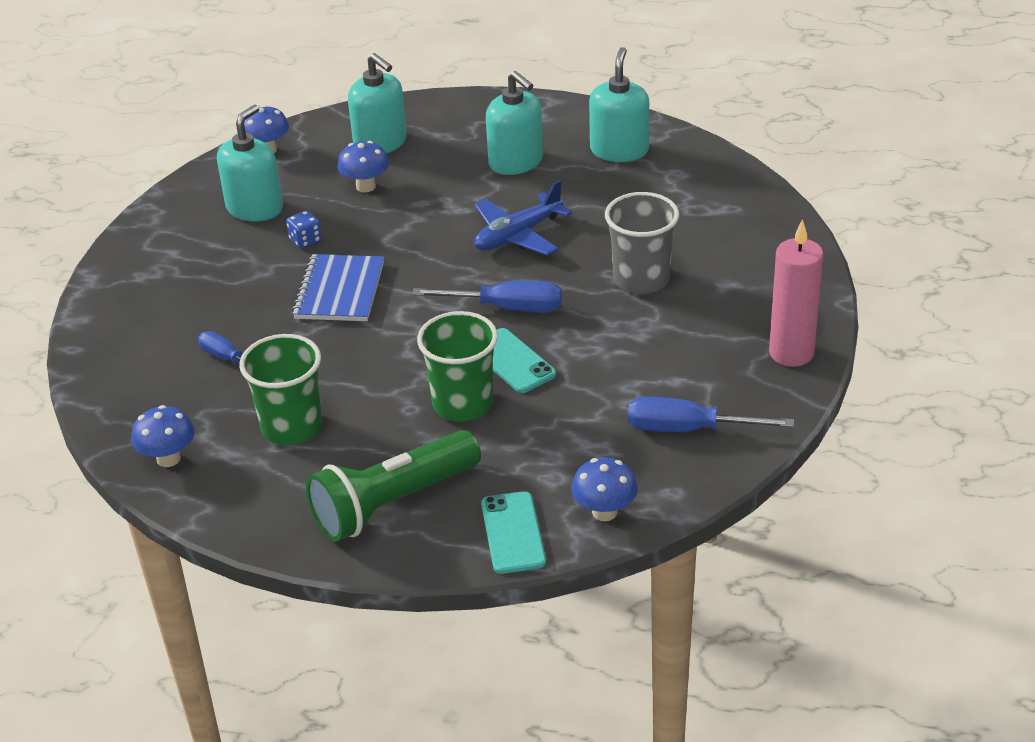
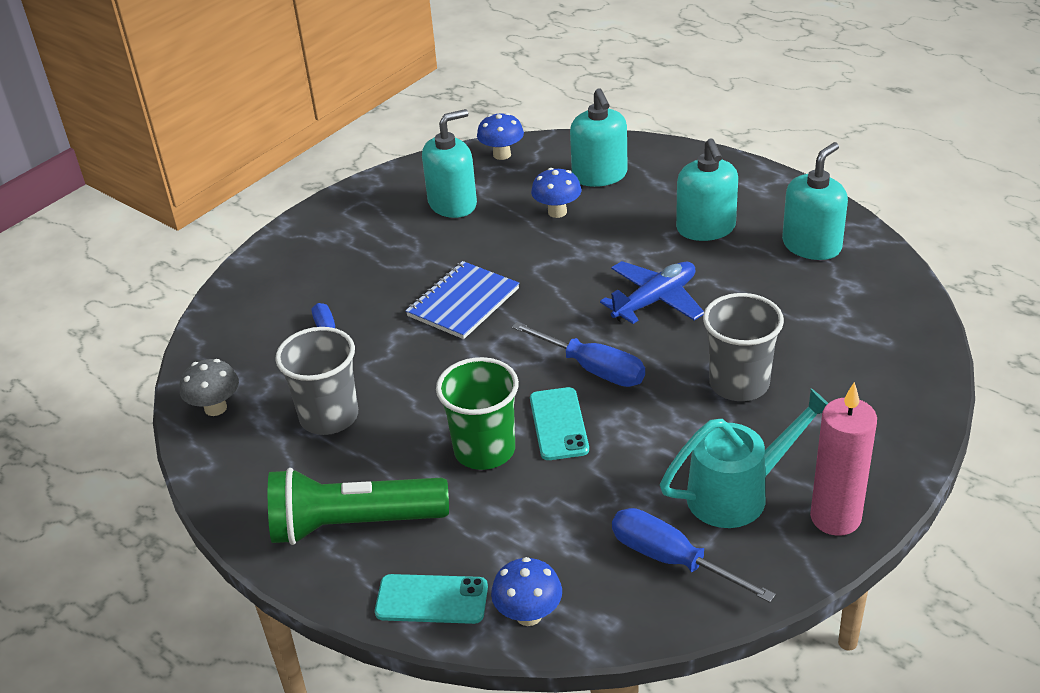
camera: 30 degrees right, 0 degrees up
blue mushroom [131,405,195,467] -> grey mushroom [180,359,239,416]
green cup [240,334,322,445] -> grey cup [275,327,358,435]
blue dice [286,210,322,249] -> none
blue plane [474,180,572,256] -> blue plane turned 150 degrees clockwise [600,261,704,324]
turquoise phone [481,491,546,574] -> turquoise phone turned 75 degrees clockwise [375,574,488,624]
none -> turquoise watering can [660,388,828,528]

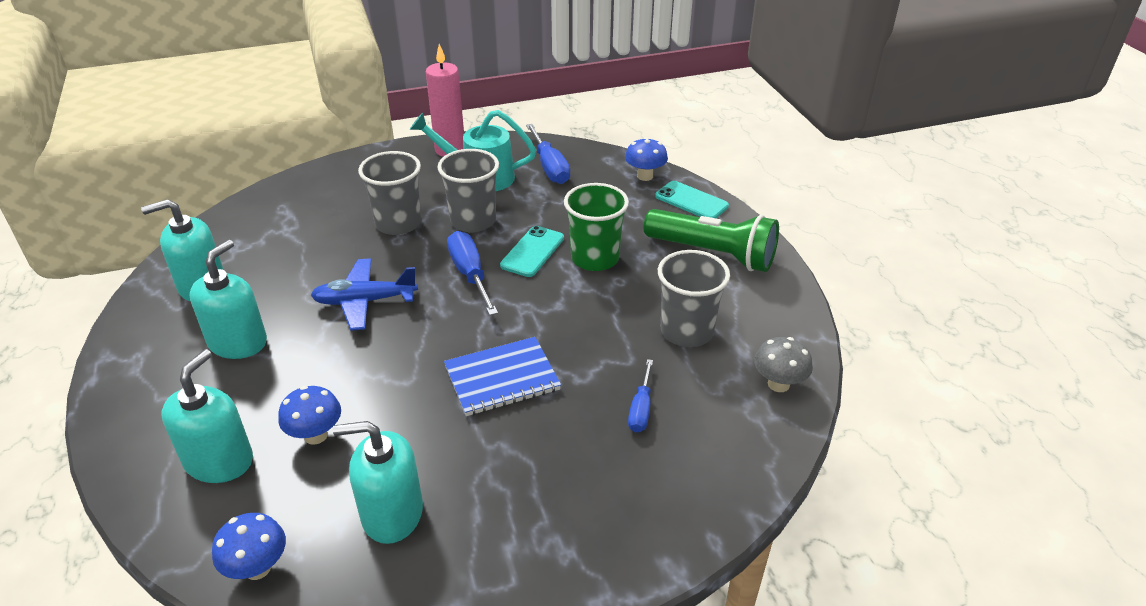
camera: 150 degrees left, 0 degrees up
none -> grey cup [437,149,499,232]

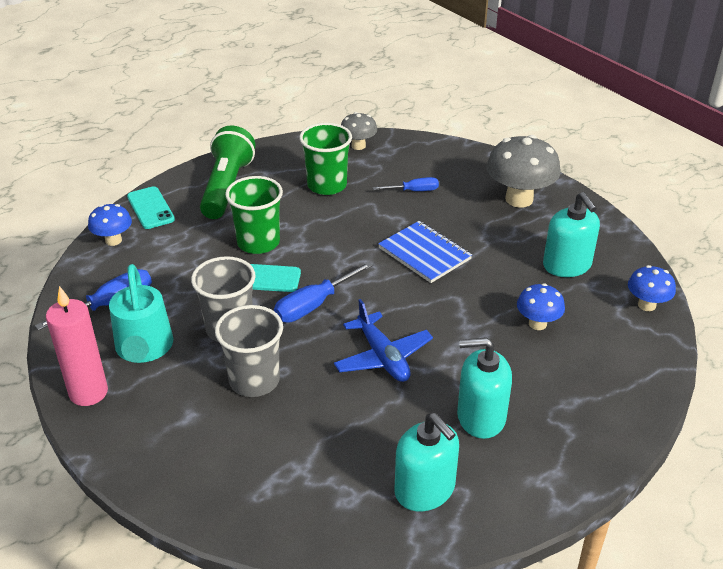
camera: 110 degrees left, 0 degrees up
turquoise soap dispenser [162,349,253,483] -> none
turquoise phone [655,181,729,218] -> turquoise phone turned 45 degrees counterclockwise [127,186,175,229]
grey cup [658,250,730,347] -> green cup [299,123,352,195]
none -> grey mushroom [486,135,561,208]

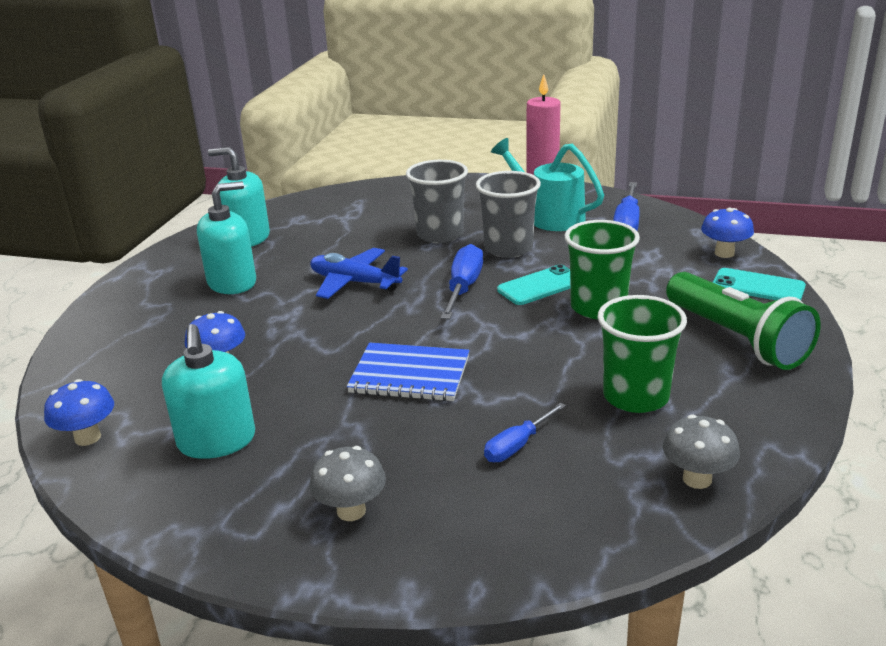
camera: 145 degrees right, 10 degrees down
grey mushroom [486,135,561,208] -> grey mushroom [309,446,386,521], size x0.56
turquoise soap dispenser [543,192,600,277] -> turquoise soap dispenser turned 135 degrees counterclockwise [162,324,255,459]

